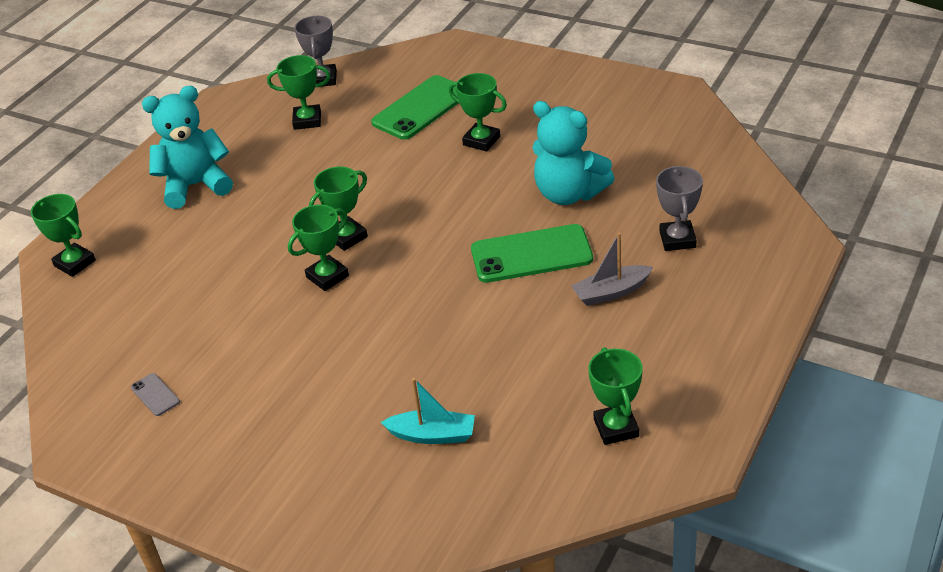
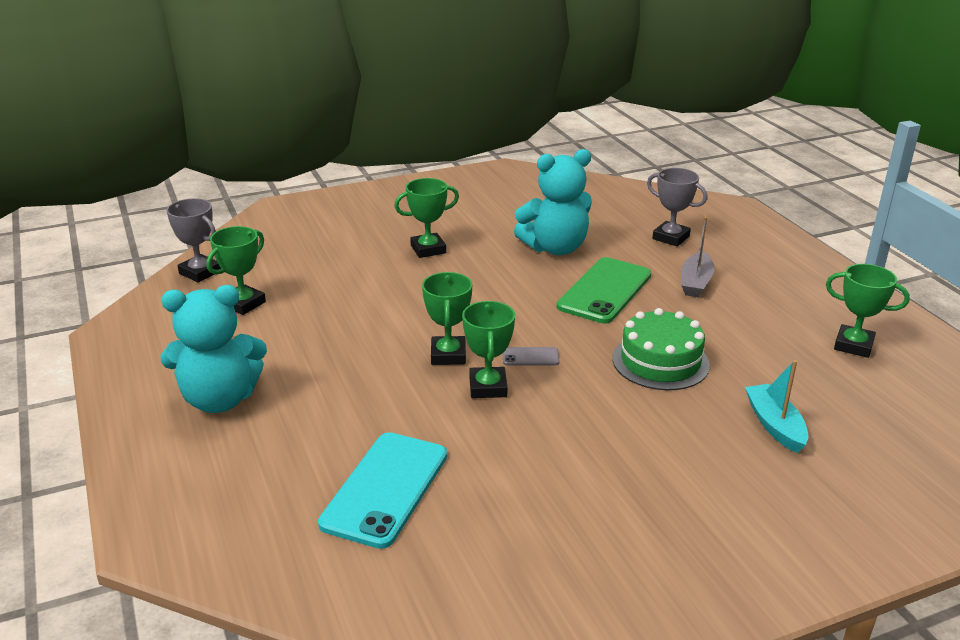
camera: 55 degrees left, 10 degrees down
green trophy [31,194,96,277] -> none
grey phone [131,373,180,416] -> grey phone moved to [503,347,559,365]
turquoise teddy bear [142,86,233,209] -> turquoise teddy bear turned 120 degrees counterclockwise [160,285,267,413]
green phone [371,75,458,140] -> none
turquoise boat [380,378,475,444] -> turquoise boat turned 60 degrees counterclockwise [745,360,808,453]
none -> turquoise phone [318,432,447,549]
none -> green cake [612,308,710,390]

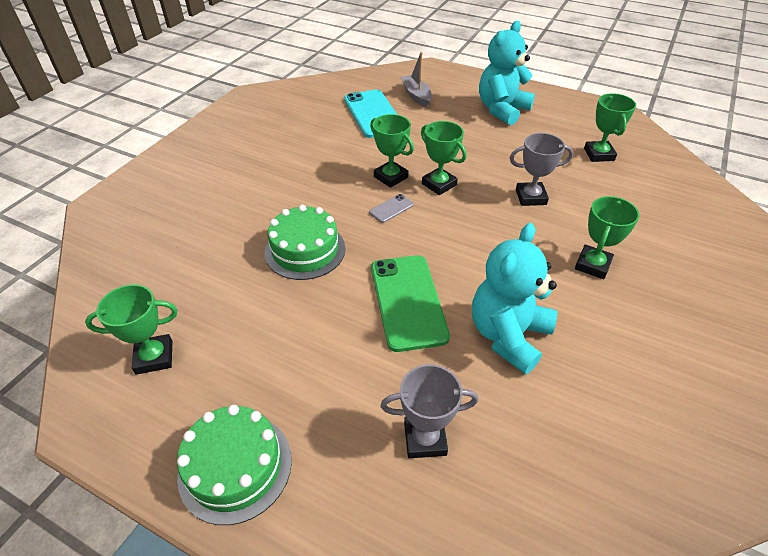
camera: 140 degrees right, 15 degrees up
grey trophy [166,198,221,282] -> grey trophy moved to [510,133,573,206]
grey boat [681,217,715,297] -> grey boat moved to [401,52,432,108]
turquoise boat [745,360,808,453] -> none
none -> green cake [177,405,292,525]

